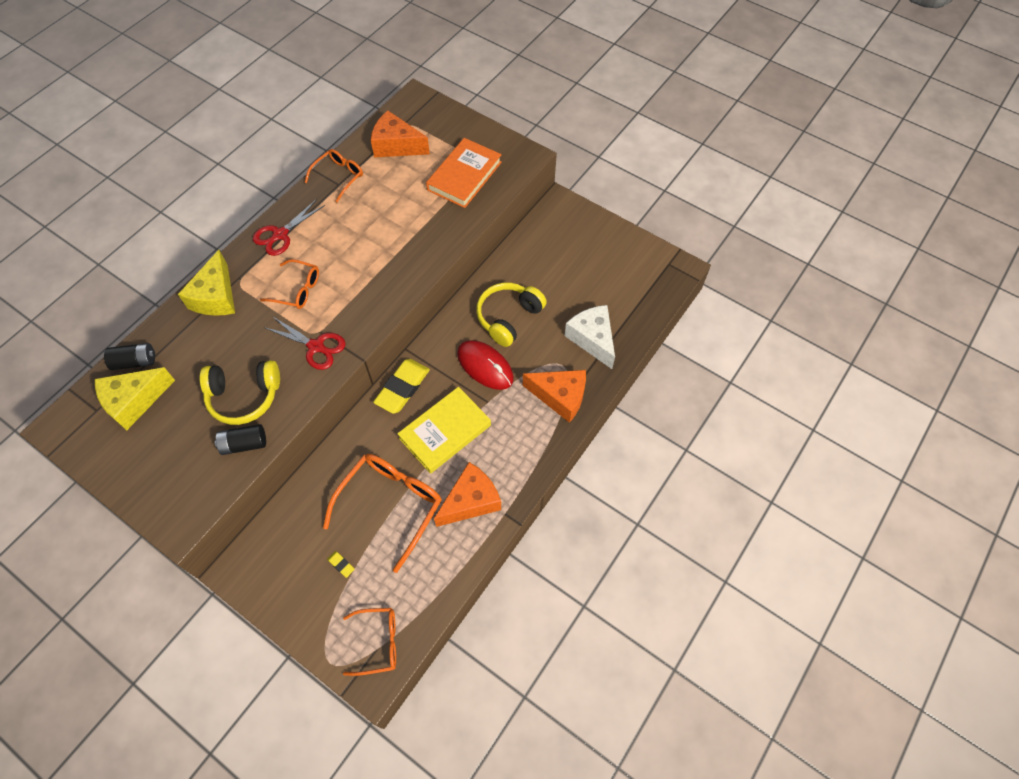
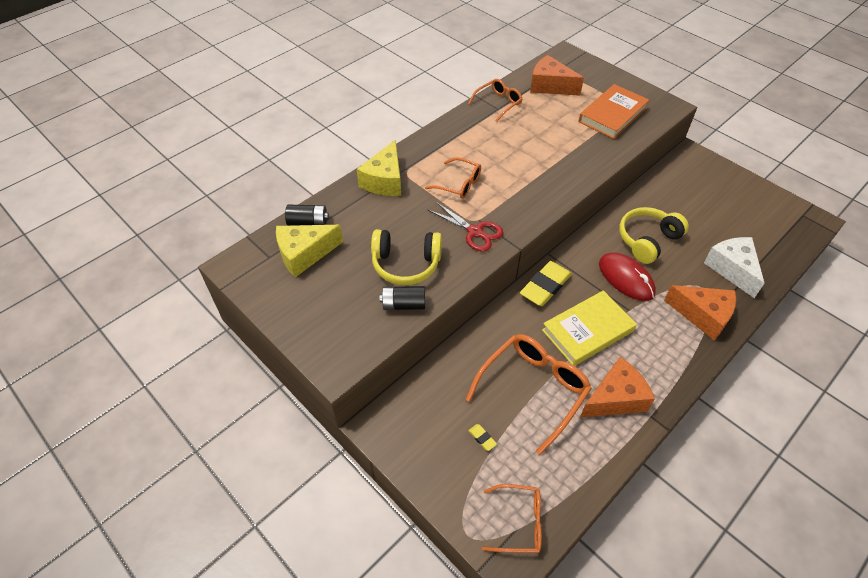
camera: 10 degrees right, 10 degrees down
red scissors [253,199,325,256] -> none

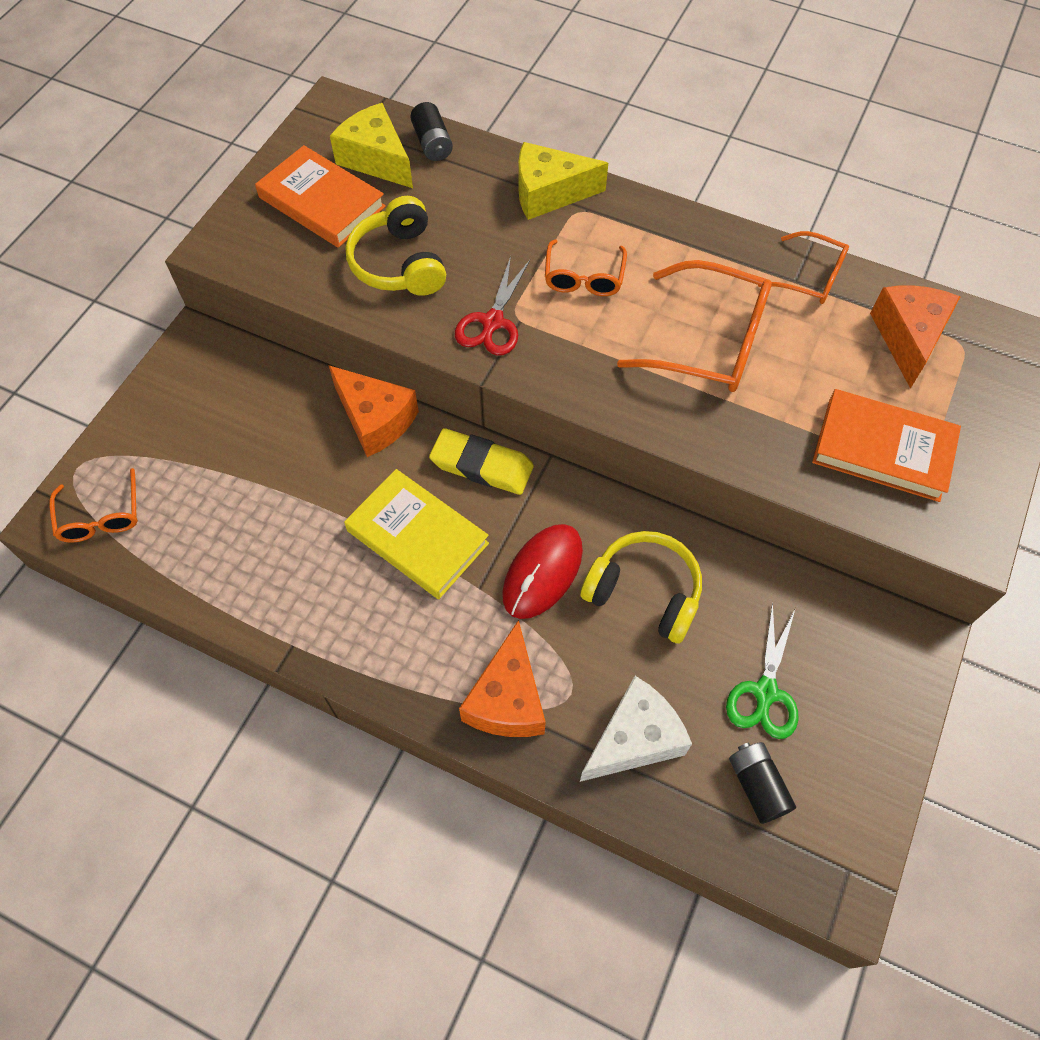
camera: 70 degrees right, 10 degrees up
black battery [380,286,425,310] -> black battery moved to [729,742,796,824]
orange glasses [466,334,592,455] -> orange glasses moved to [617,260,772,392]
yellow eraser [468,424,497,451] -> none
orange cheese [580,357,655,417] -> orange cheese moved to [328,365,419,457]
none -> orange book [255,145,386,248]
none -> green scissors [726,602,798,739]

